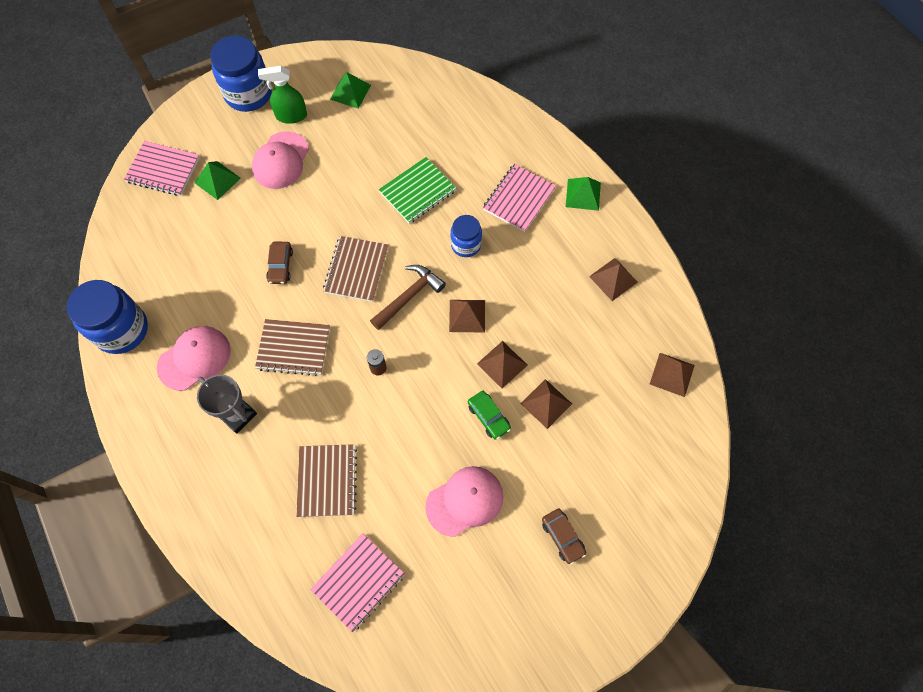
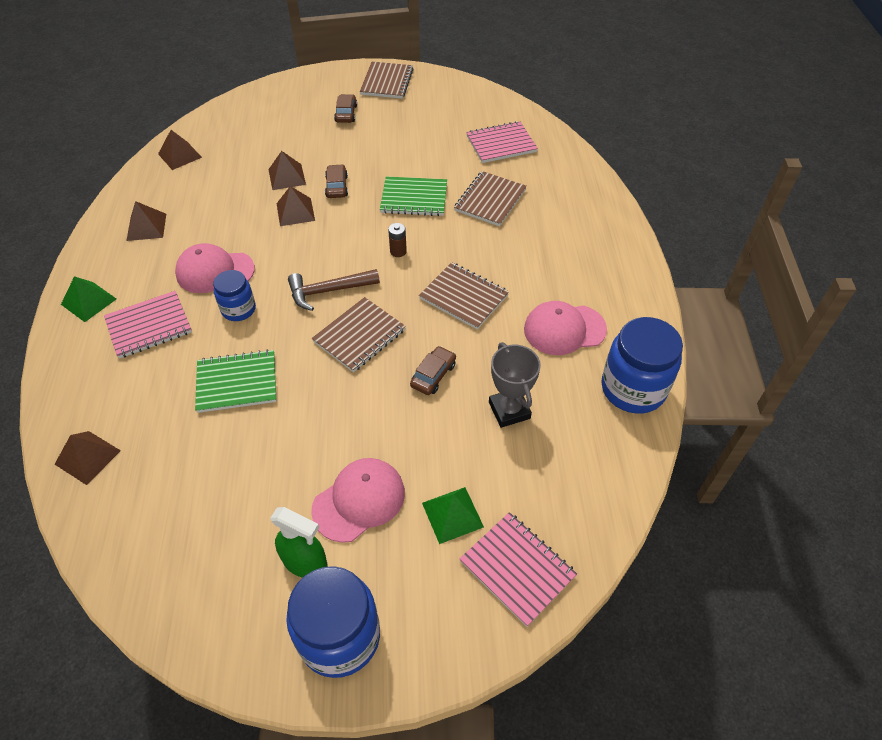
camera: 150 degrees left, 15 degrees down
grey trophy [197,375,257,434] -> grey trophy moved to [489,342,541,428]
green pyramid [330,72,371,109] -> none
pink cap [425,466,503,537] -> pink cap moved to [175,243,255,293]
brown pyramid [449,300,485,332] -> brown pyramid moved to [54,431,121,485]
green car [468,391,511,440] -> brown car [325,164,348,198]
none -> brown notebook [360,62,414,99]
none -> green notebook [380,177,447,216]

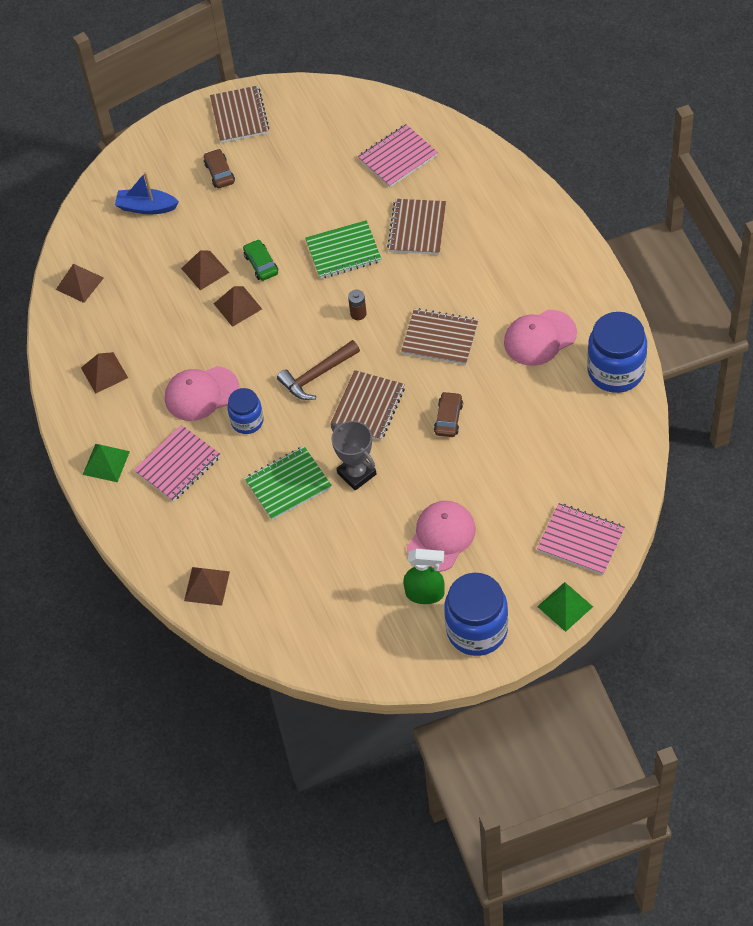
camera: 15 degrees left, 5 degrees up
brown car [325,164,348,198] -> green car [243,239,278,281]
green pyramid [422,487,484,544] -> green pyramid moved to [537,582,593,632]
grey trophy [489,342,541,428] -> grey trophy moved to [331,421,376,491]
none -> blue boat [115,172,179,214]

